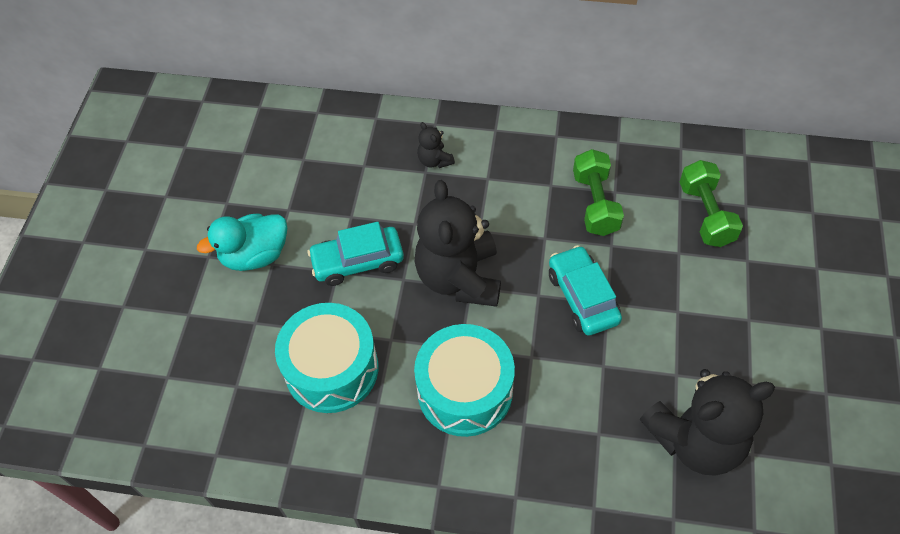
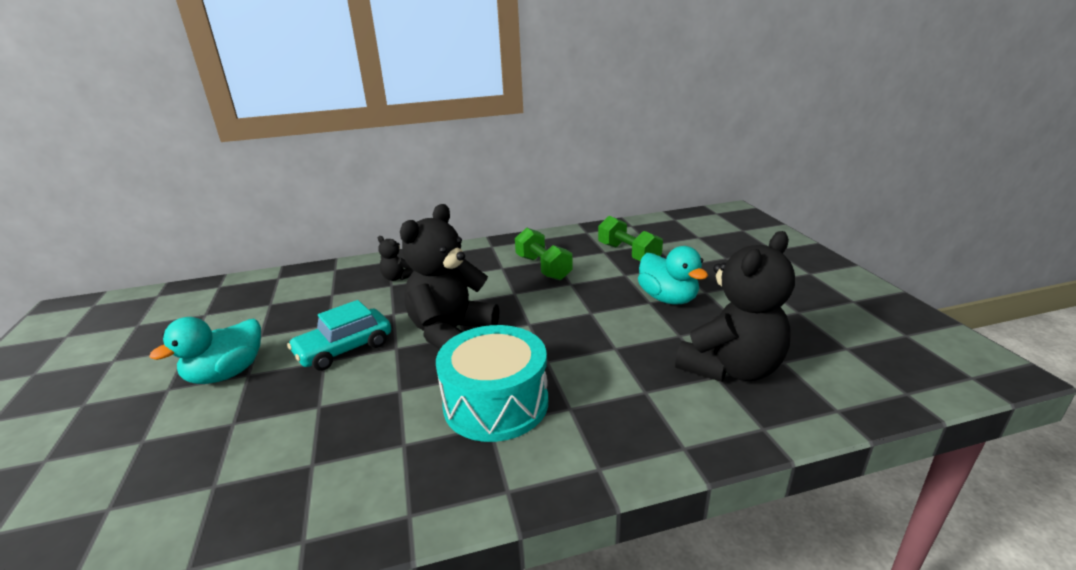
camera: 25 degrees left, 30 degrees down
turquoise drum [275,303,378,413] -> none
black teddy bear [415,180,501,307] -> black teddy bear turned 60 degrees clockwise [400,204,499,350]
turquoise car [549,245,622,336] -> none
none -> turquoise duck [638,246,708,304]

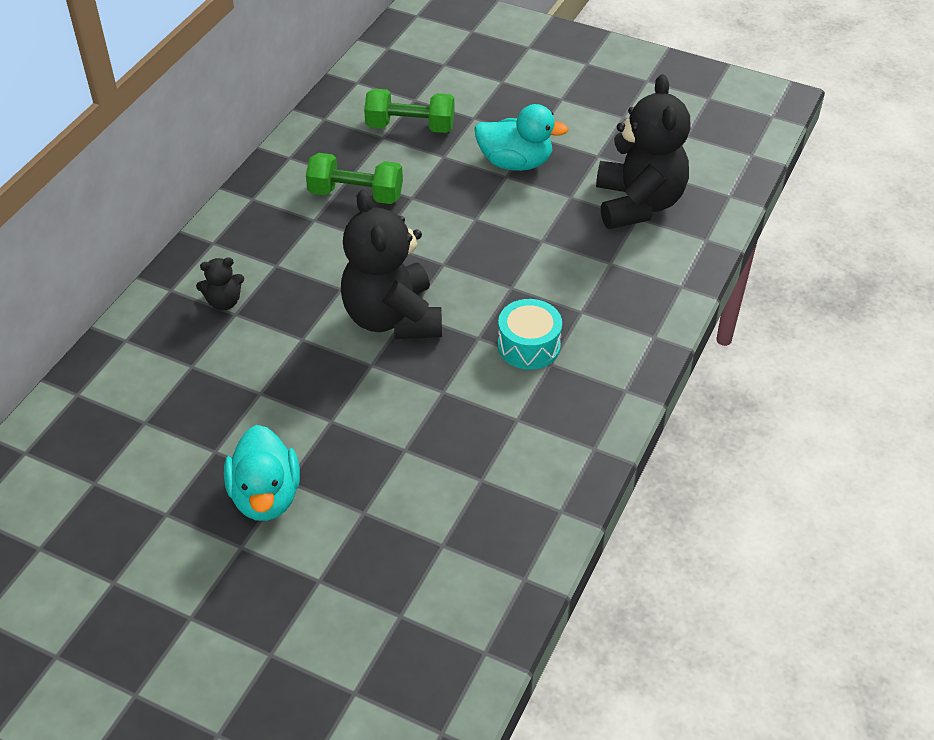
camera: 50 degrees left, 20 degrees up
turquoise car [287,300,391,371] -> none
turquoise drum [436,325,548,442] -> turquoise drum [498,299,562,370], size x0.61

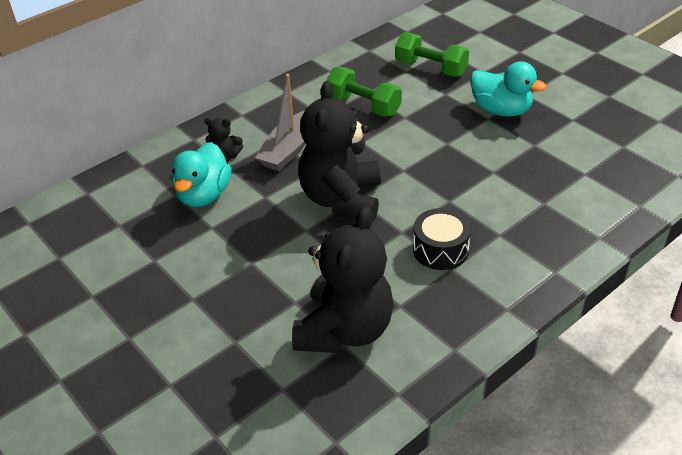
camera: 25 degrees right, 5 degrees down
turquoise duck [224,425,300,521] -> turquoise duck moved to [172,142,232,207]
turquoise drum [498,299,562,370] -> black drum [413,208,471,270]
black teddy bear [596,74,691,229] -> black teddy bear moved to [292,206,394,353]
none -> grey boat [255,74,305,171]

